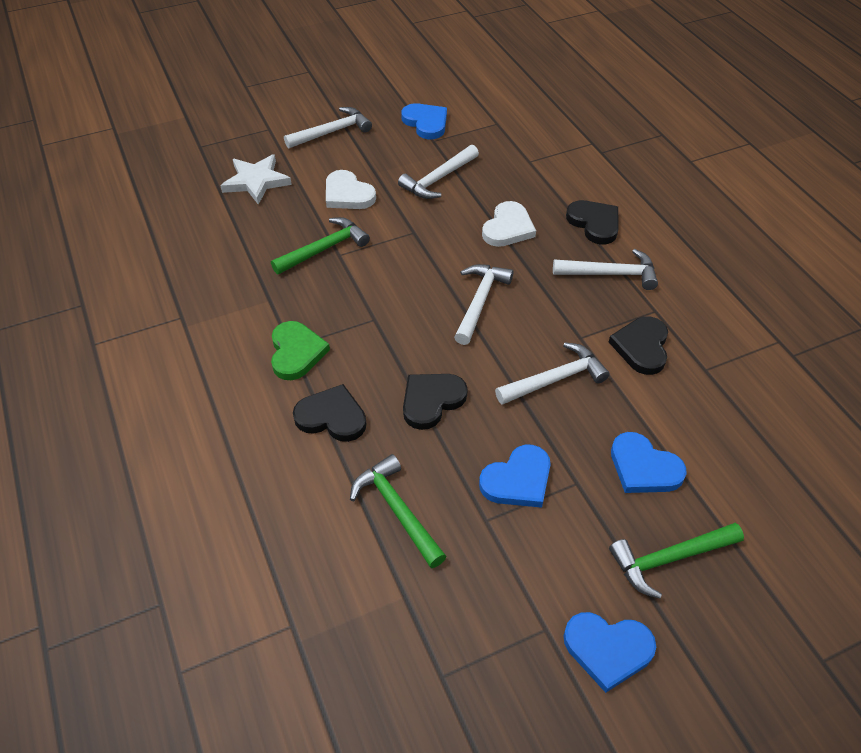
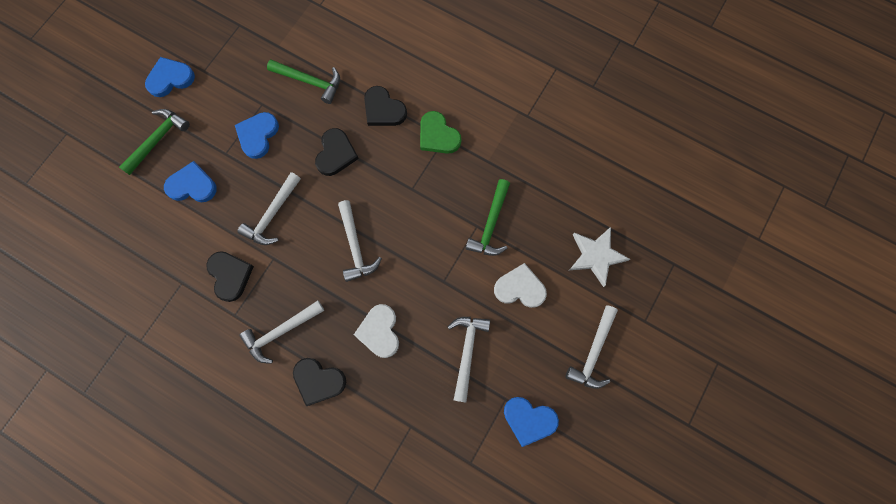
camera: 145 degrees right, 25 degrees up
black heart [293,384,366,442] -> black heart turned 60 degrees clockwise [364,86,407,126]

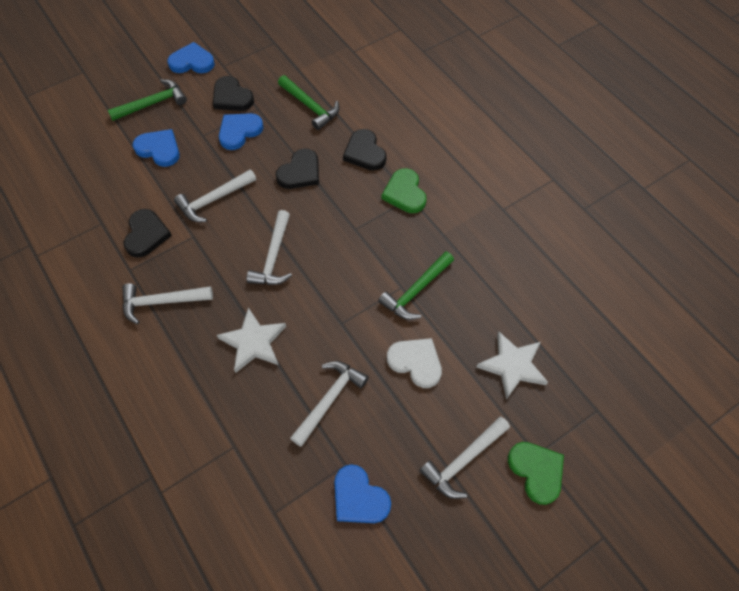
camera: 25 degrees right, 15 degrees down
black heart [293,358,346,406] -> black heart moved to [213,76,254,111]
white heart [354,304,399,358] -> white star [217,307,286,373]
none -> green heart [508,442,564,505]

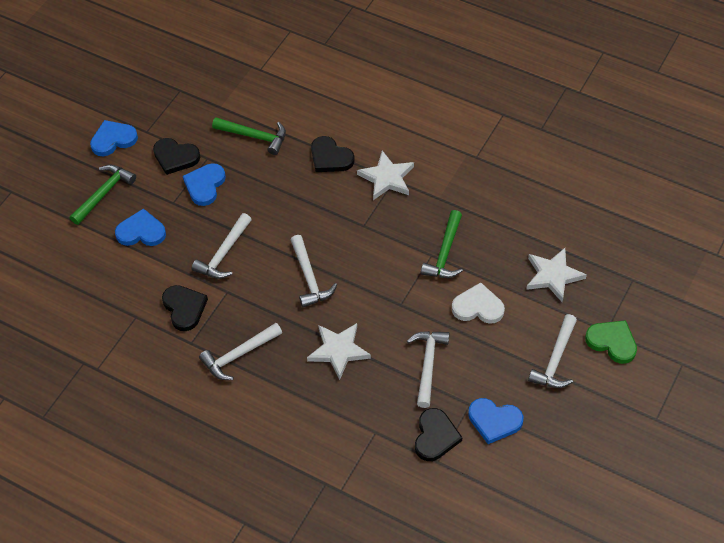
camera: 25 degrees left, 5 degrees down
black heart [276,149,319,189] -> black heart moved to [415,408,462,461]
green heart [382,168,427,213] -> white star [357,151,414,200]

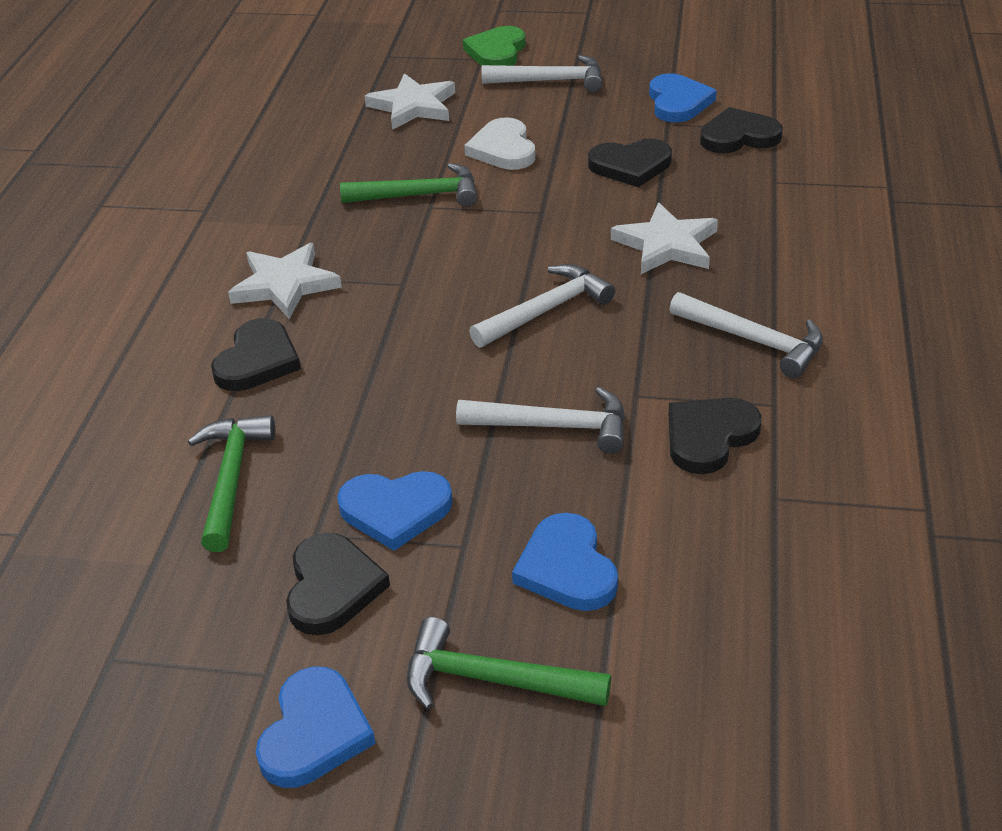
camera: 110 degrees left, 15 degrees down
blue heart [90,120,138,156] -> blue heart turned 120 degrees counterclockwise [256,667,376,788]
white hammer [407,331,449,408] -> black heart [588,139,672,187]

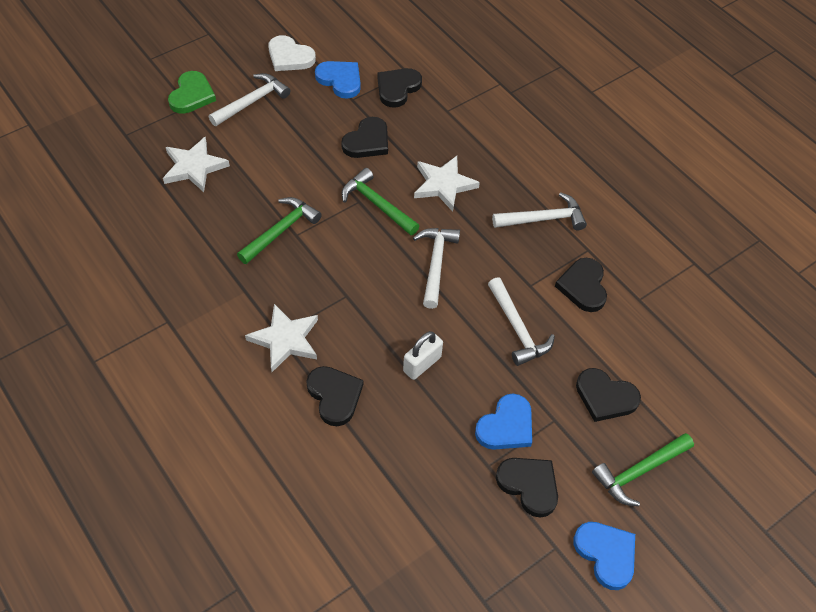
camera: 50 degrees left, 15 degrees up
green hammer [188,415,275,552] -> green hammer moved to [342,168,419,235]
white hammer [456,387,625,454] -> white hammer turned 105 degrees clockwise [488,277,555,366]
green heart [463,26,526,66] -> green heart turned 135 degrees counterclockwise [168,71,216,114]
white heart [464,117,535,170] -> white heart moved to [268,35,316,71]
blue heart [512,513,618,611] -> black heart [576,368,641,422]
none -> white padlock [403,331,443,380]

